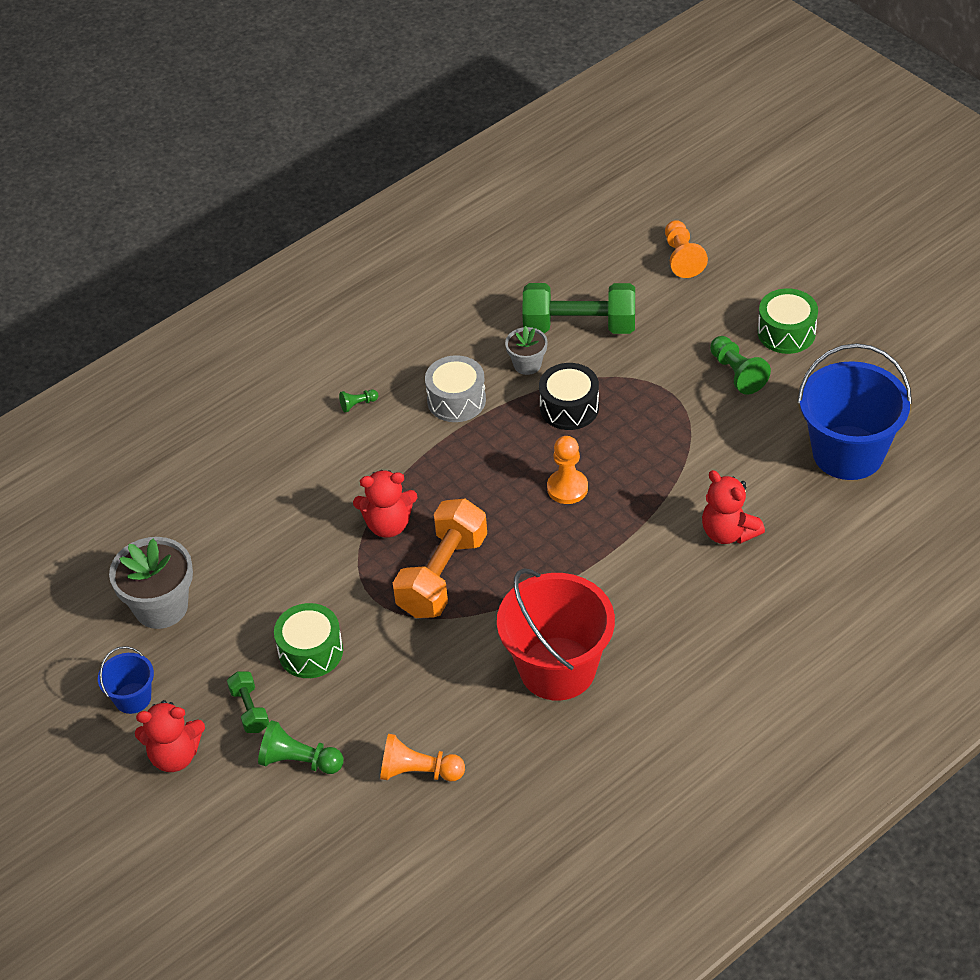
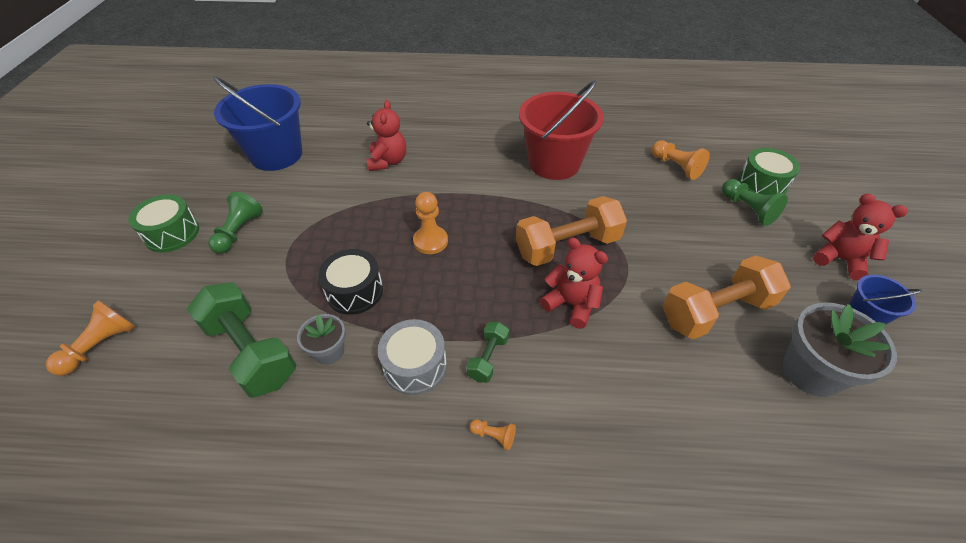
camera: 140 degrees left, 0 degrees up
green dumbbell [227,671,269,733] -> green dumbbell moved to [467,322,509,383]
green drum [274,603,343,678] -> green drum moved to [738,148,800,195]
green pawn [339,389,378,412] -> orange pawn [469,419,516,450]
none -> orange dumbbell [662,255,791,339]

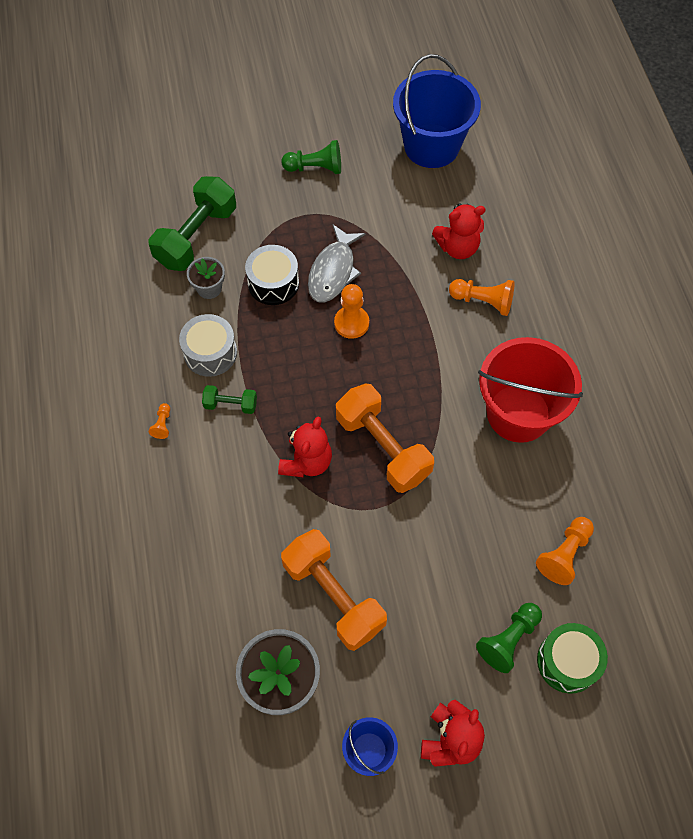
camera: 75 degrees right, 15 degrees up
orange pawn [46,300,135,376] -> orange pawn moved to [449,279,515,316]
green drum [128,195,199,252] -> none
none -> grey fish [308,225,365,303]

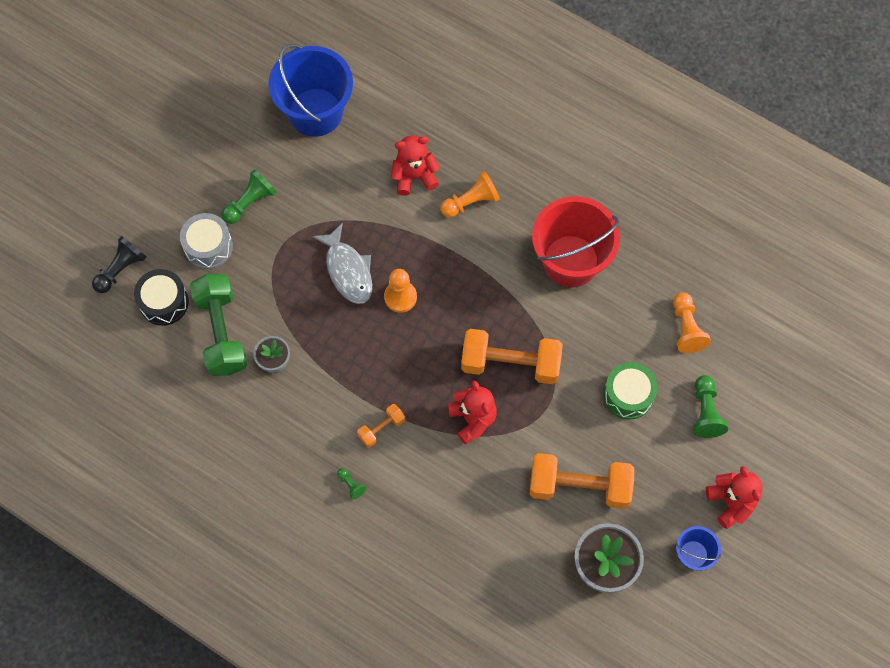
camera: 45 degrees left, 5 degrees up
orange pawn [149,403,170,439] -> green pawn [337,468,366,500]
grey drum [179,314,237,377] -> grey drum moved to [180,213,233,269]
green dumbbell [202,385,257,414] -> orange dumbbell [357,404,405,448]
black drum [245,245,299,305] -> black drum moved to [134,269,189,326]
red teddy bear [432,203,486,259] -> red teddy bear turned 135 degrees counterclockwise [391,136,440,196]
green drum [537,623,608,694] -> green drum moved to [603,362,658,420]
none -> black pawn [92,236,147,293]

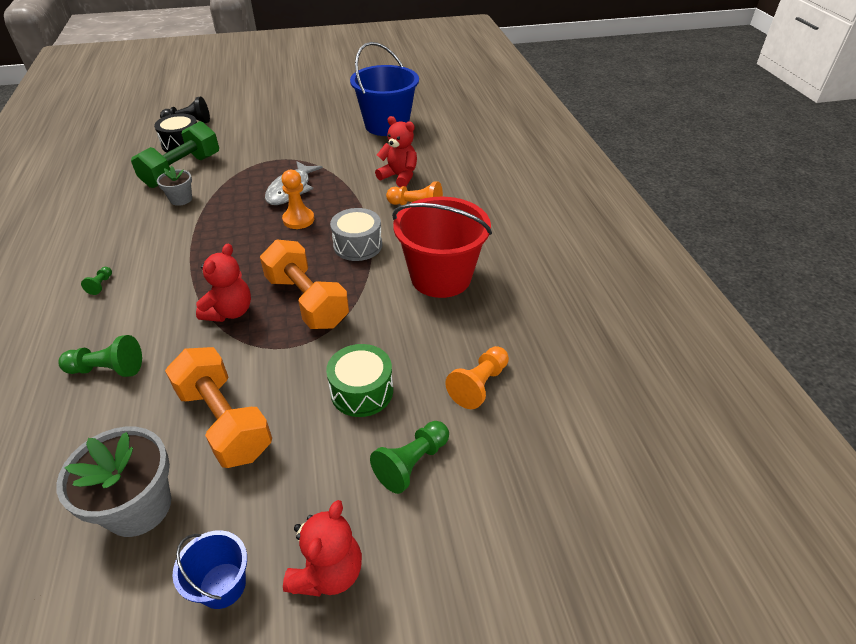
camera: 45 degrees right, 25 degrees down
grey drum [180,213,233,269] -> grey drum moved to [330,208,382,261]
green pawn [221,169,276,224] -> green pawn moved to [58,335,142,377]
orange dumbbell [357,404,405,448] -> none

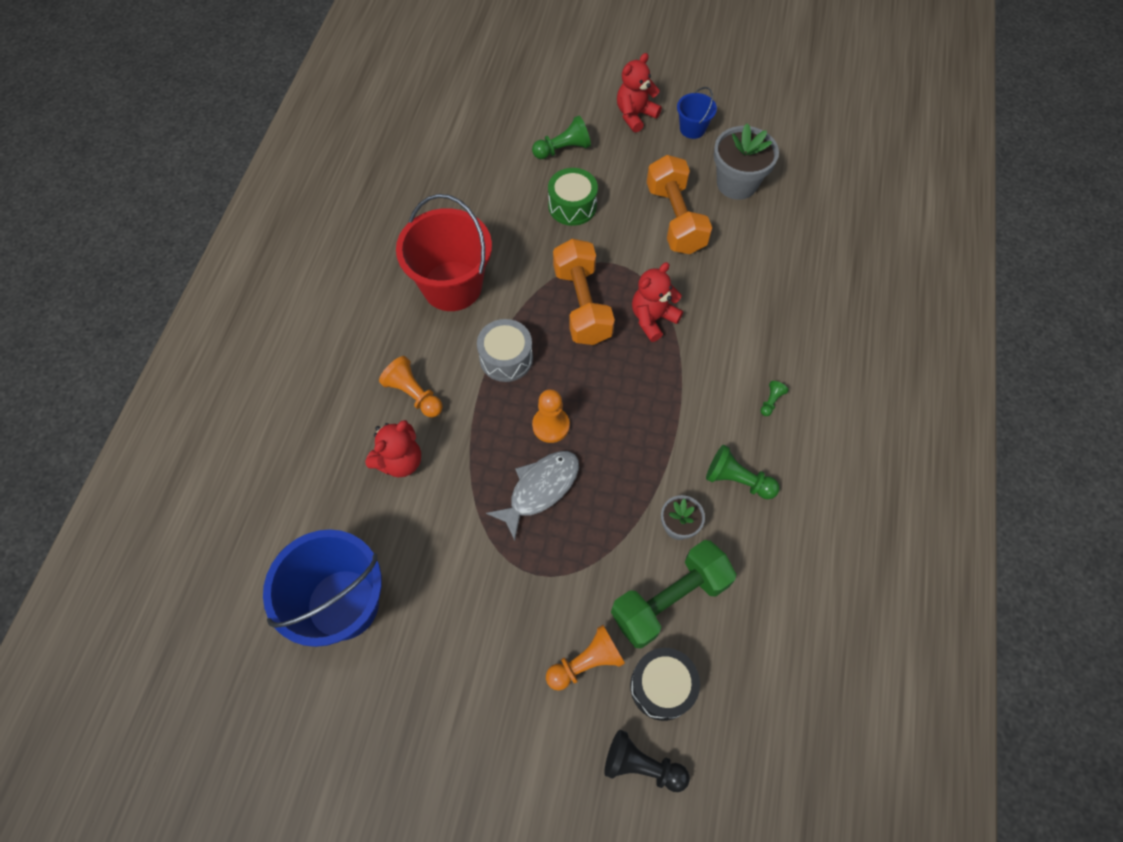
camera: 155 degrees left, 20 degrees up
green pawn [58,335,142,377] -> green pawn moved to [706,445,780,499]
red teddy bear [375,116,417,188] -> red teddy bear turned 105 degrees counterclockwise [365,420,421,477]
orange pawn [445,346,509,409] -> orange pawn moved to [546,625,625,691]

